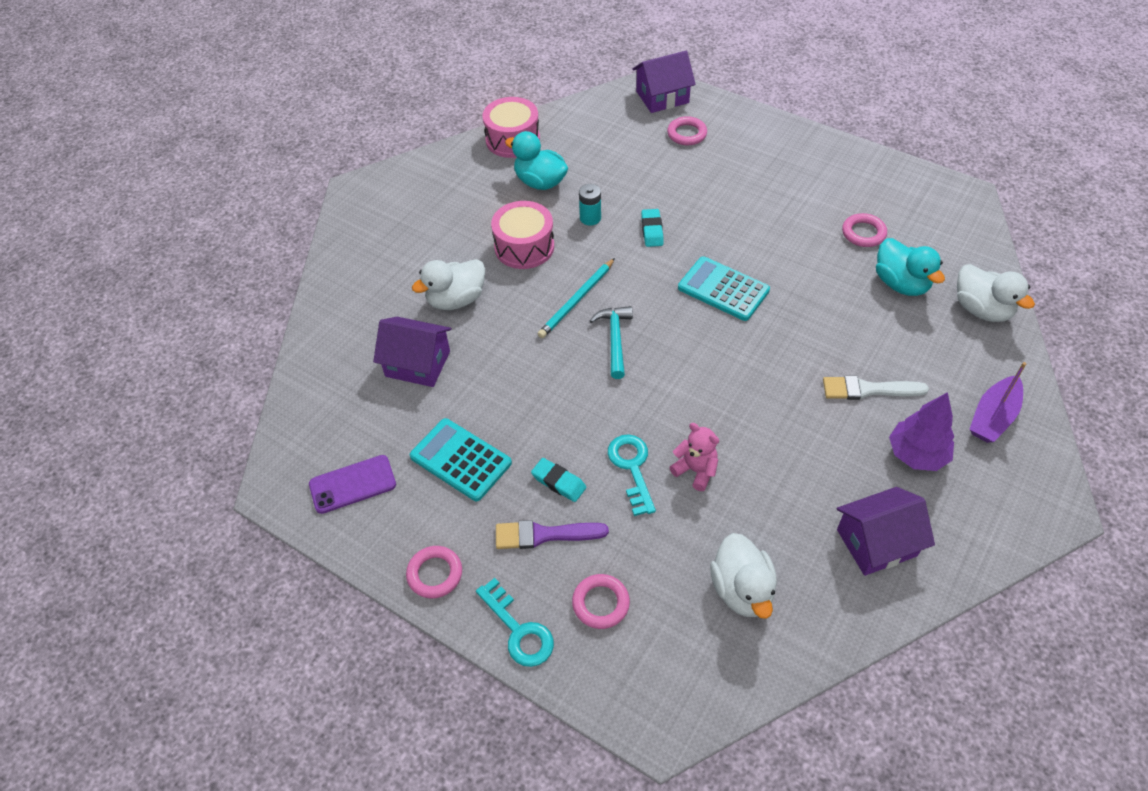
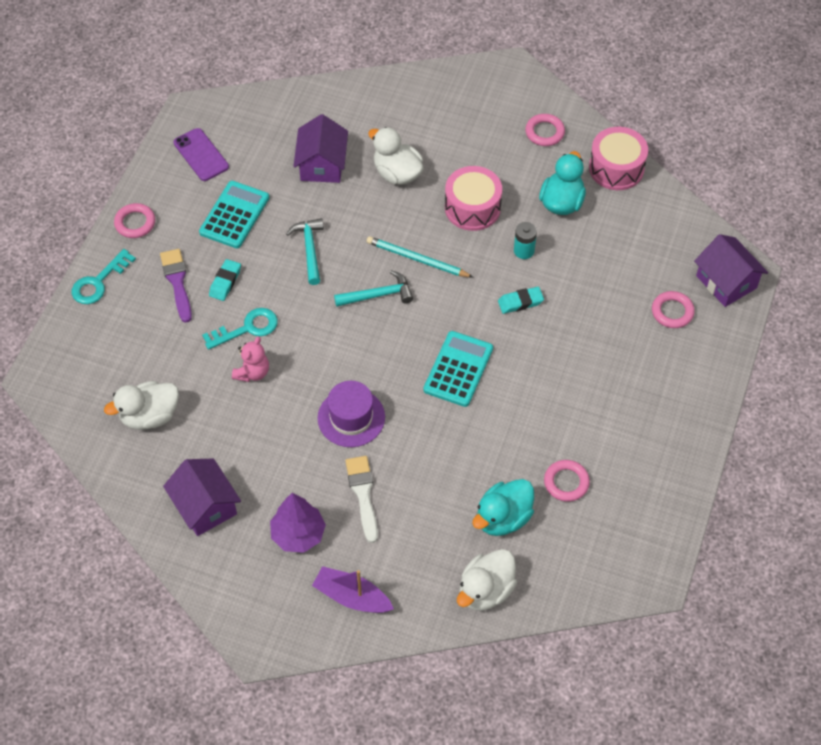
camera: 75 degrees right, 5 degrees up
pink ring [572,574,630,629] -> pink ring moved to [525,114,565,146]
none -> turquoise hammer [286,218,324,285]
none -> purple hat [318,381,385,447]

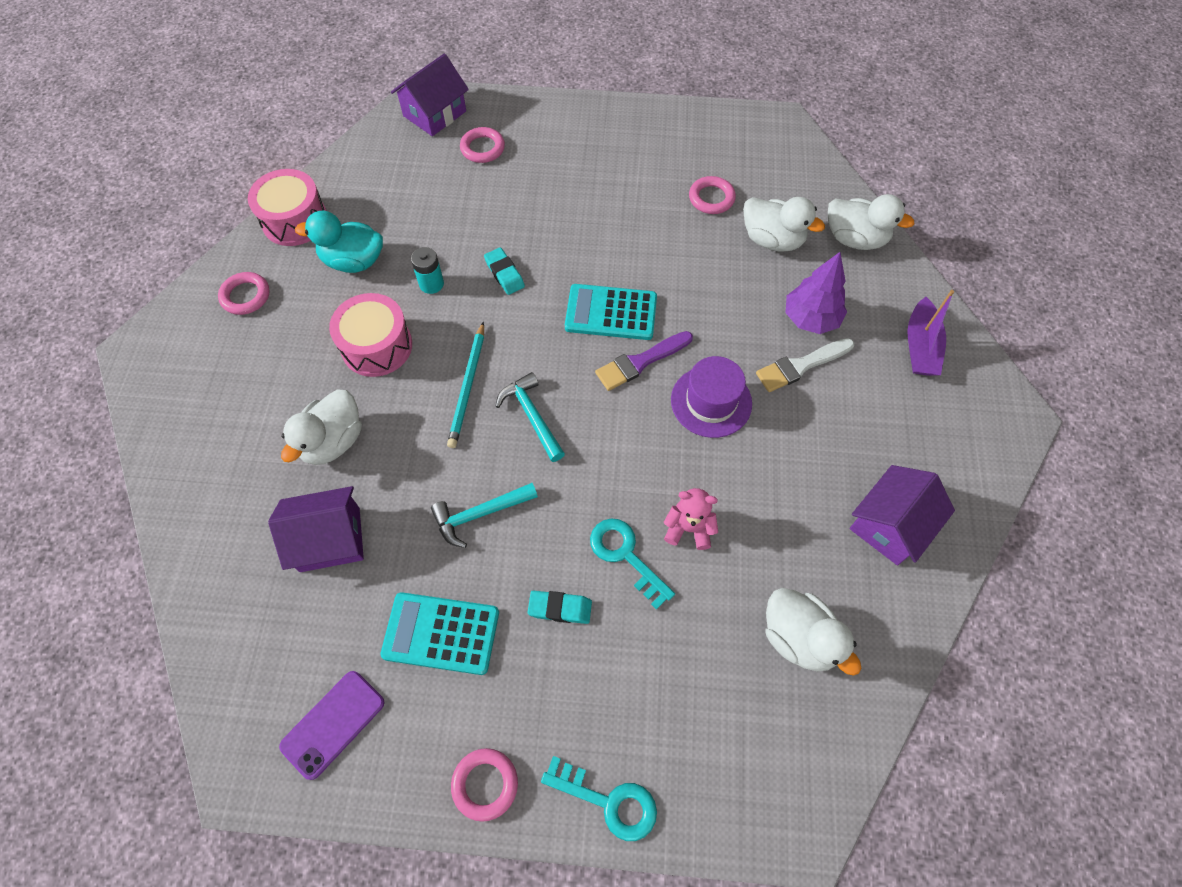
camera: 105 degrees left, 5 degrees up
purple brush [160,249,192,323] -> purple brush moved to [595,331,693,391]
purple tree [270,493,326,553] -> purple tree moved to [786,252,847,334]
turquoise duck [472,479,534,536] -> white duck [743,197,825,252]

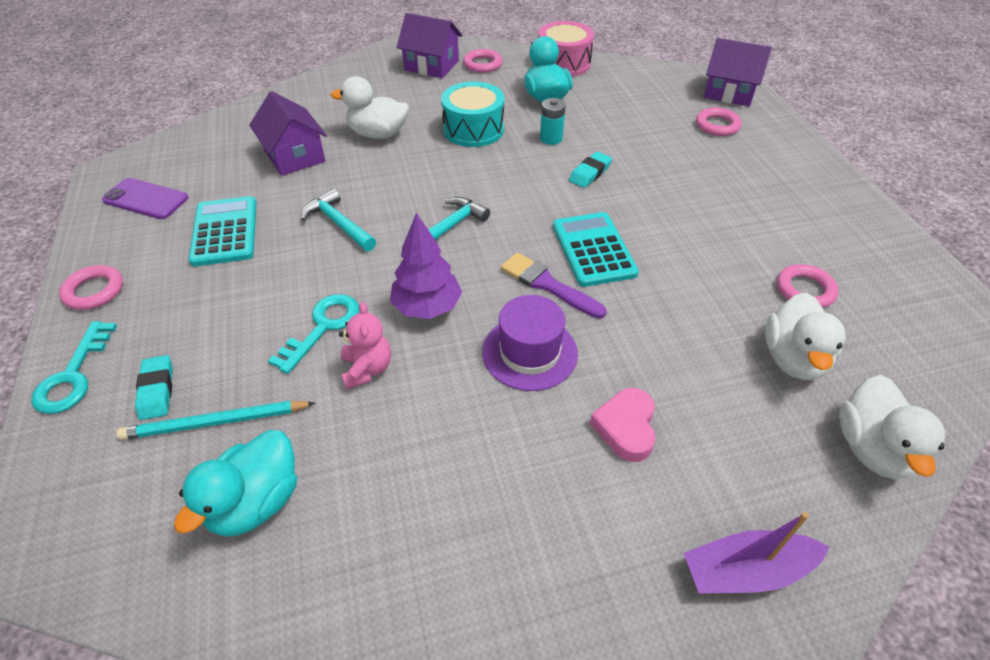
camera: 70 degrees right, 15 degrees down
pink drum [329,293,412,377] -> turquoise drum [441,82,505,147]
turquoise pencil [447,322,484,448] -> turquoise pencil moved to [117,401,315,440]
turquoise eraser [528,591,592,624] -> turquoise eraser moved to [135,355,173,420]
white brush [756,338,854,392] -> pink heart [590,388,656,462]
white duck [765,588,861,676] -> turquoise duck [174,430,297,537]
purple tree [786,252,847,334] -> purple tree moved to [390,213,462,319]
purple house [850,465,955,565] -> purple house moved to [396,13,463,78]

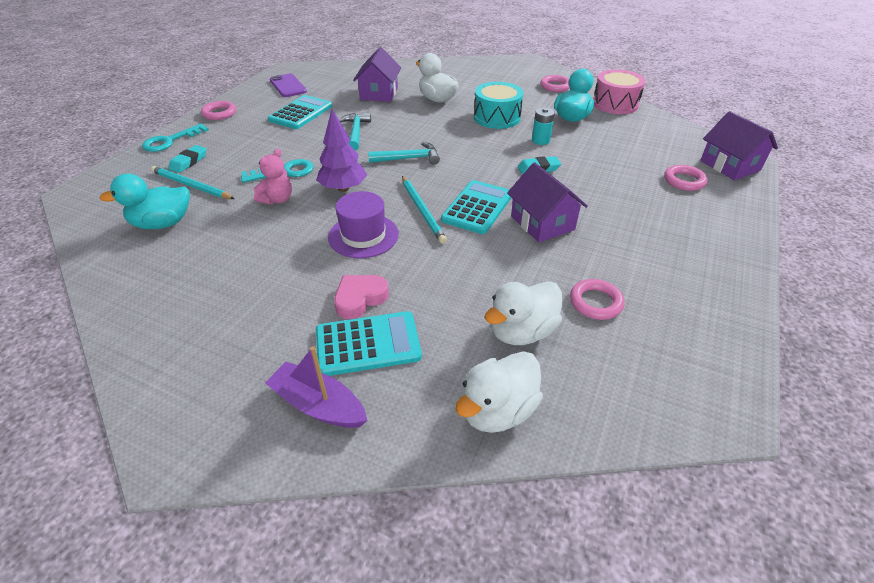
camera: 40 degrees right, 5 degrees down
purple house [396,13,463,78] -> purple house moved to [507,162,588,243]
purple brush [501,252,607,319] -> turquoise pencil [402,176,447,244]
none -> turquoise calculator [316,311,422,376]

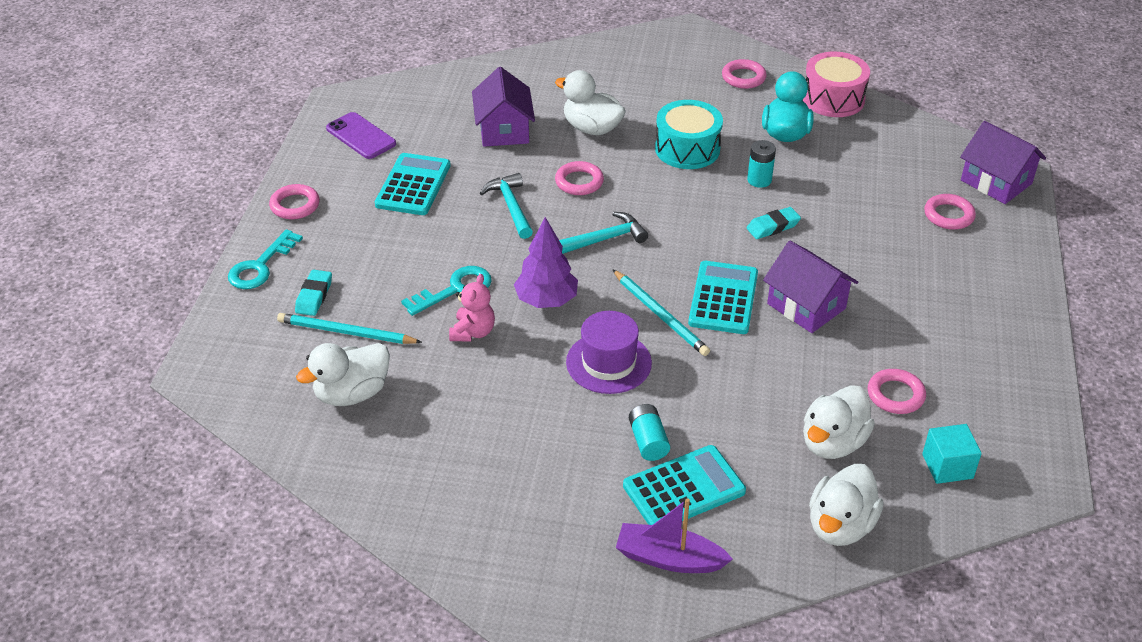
camera: 15 degrees left, 0 degrees up
turquoise duck [100,173,190,229] -> white duck [296,343,390,406]
pink heart [334,275,389,319] -> turquoise battery [629,404,670,461]
none -> pink ring [555,161,604,195]
none -> turquoise cube [922,424,982,484]

